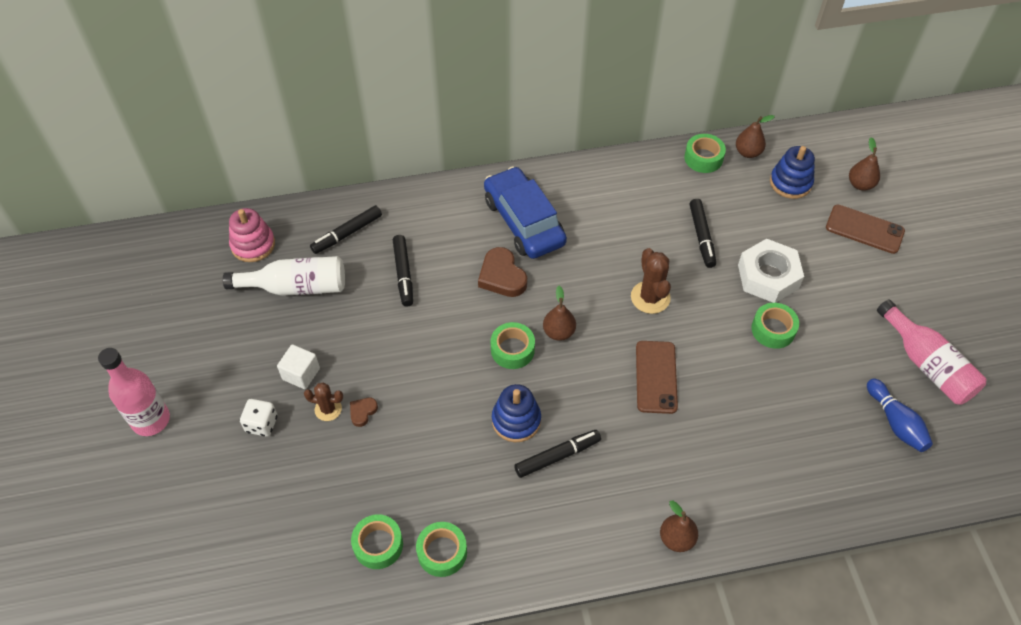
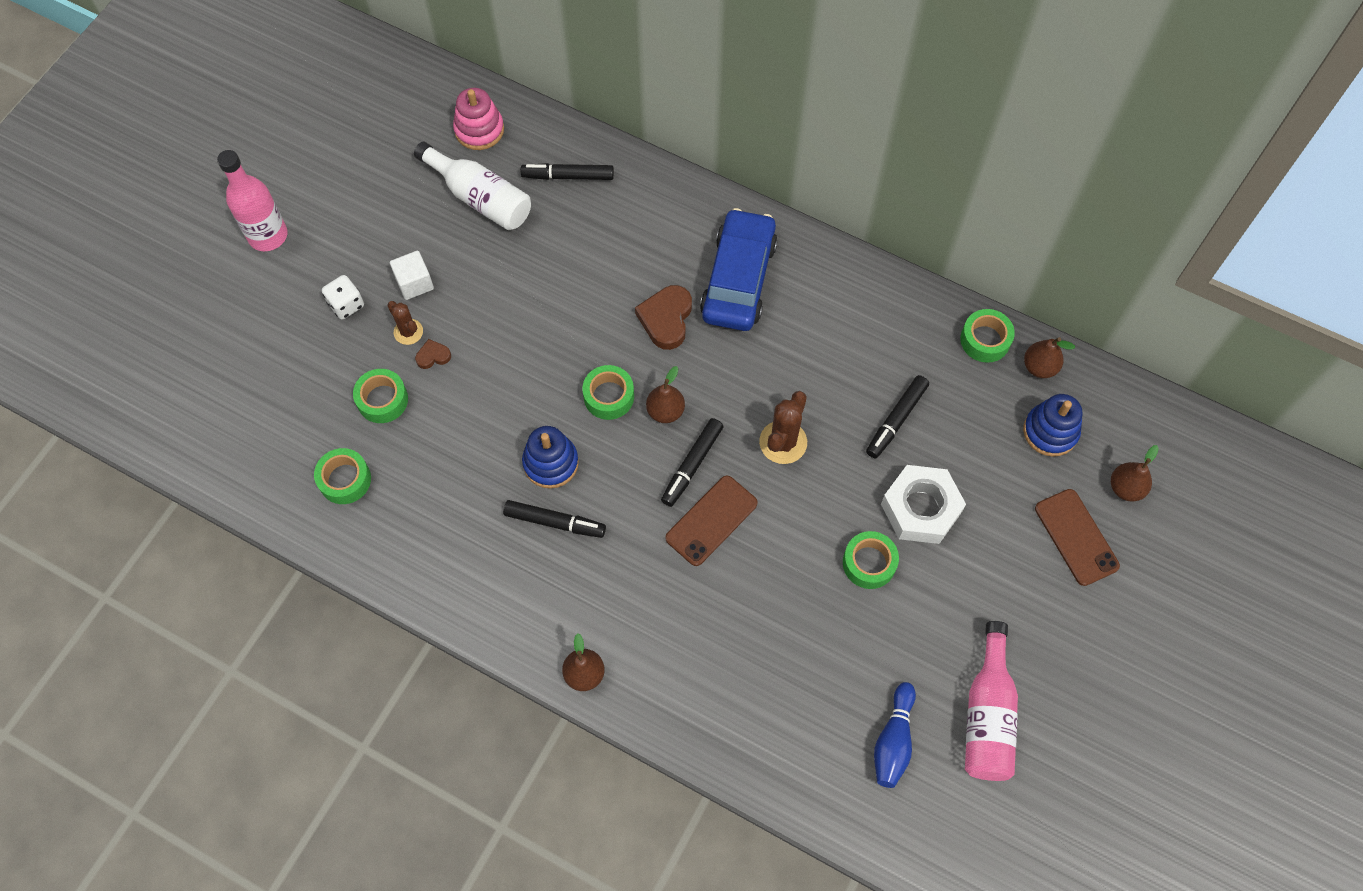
camera: 40 degrees right, 10 degrees up
black marker [393,235,413,307] -> black marker moved to [661,418,724,507]
green tape [416,522,467,577] -> green tape moved to [353,369,408,423]

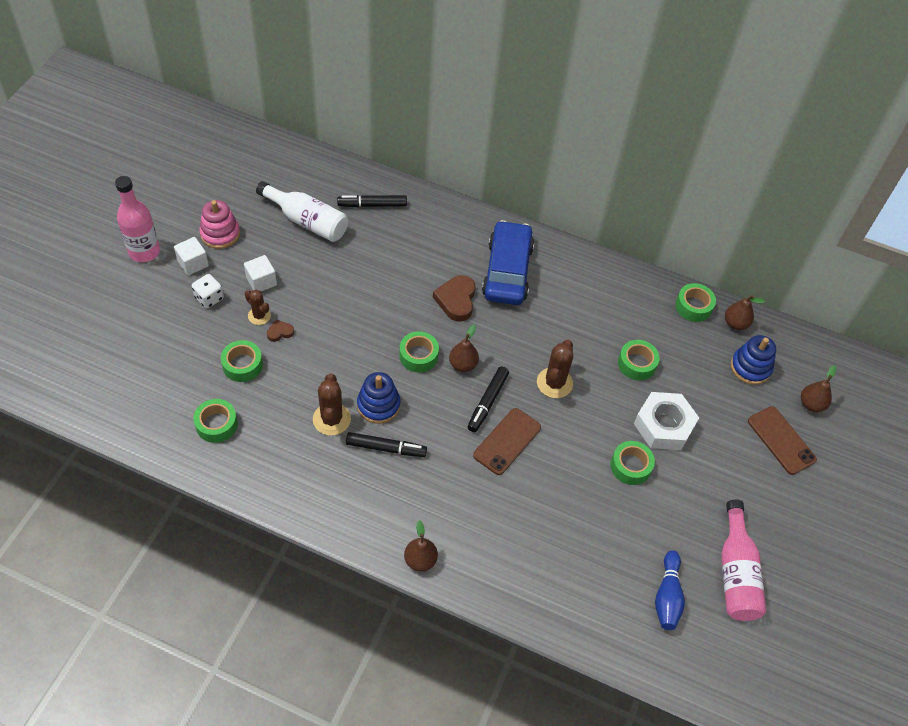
camera: 10 degrees left, 10 degrees down
pink stacking toy [453,88,504,150] -> pink stacking toy moved to [199,200,240,249]
black marker [866,375,929,458] -> green tape [618,340,660,380]
none -> white cube [174,237,209,275]
none -> brown cactus [313,374,351,436]

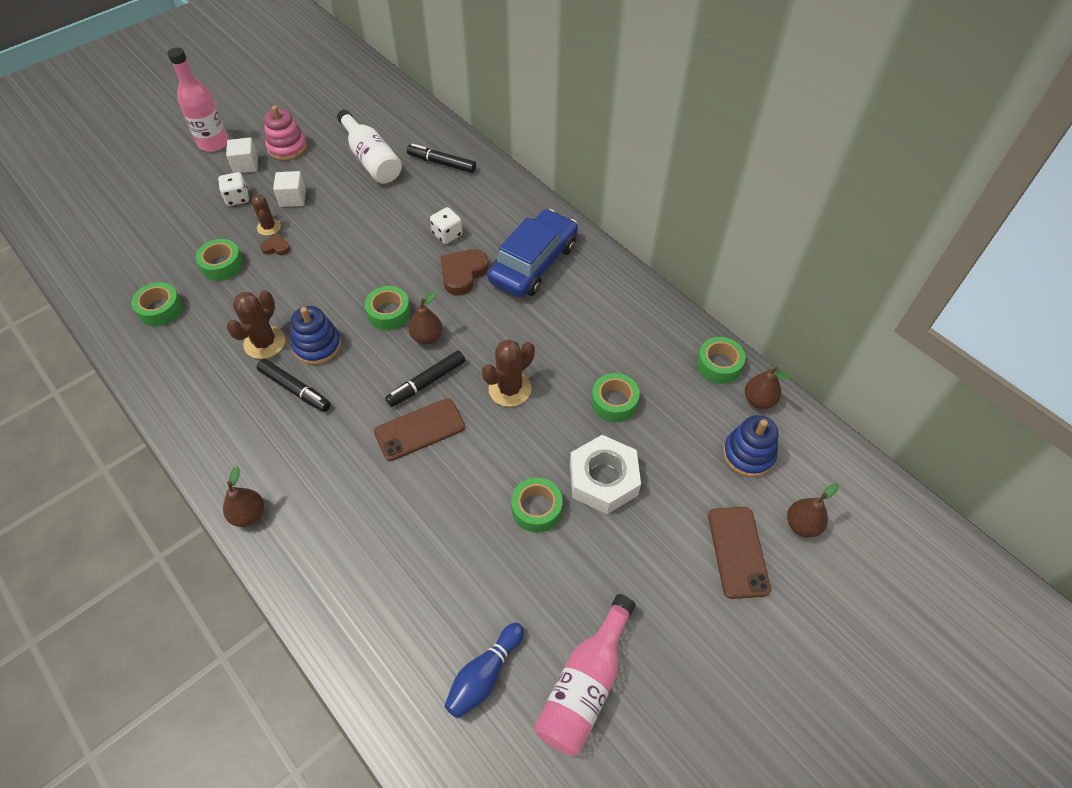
camera: 30 degrees right, 0 degrees up
none -> white dice [430,207,462,244]

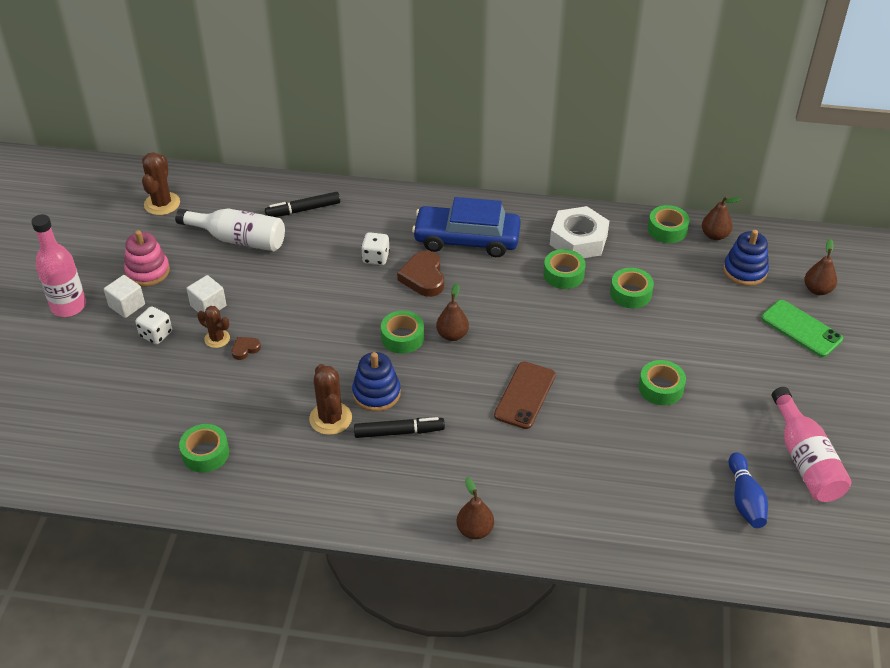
camera: 40 degrees left, 10 degrees down
green tape [196,239,243,281] -> green tape moved to [543,249,586,289]
black marker [385,350,465,407] -> none
brown cactus [482,339,535,407] -> brown cactus moved to [142,152,180,215]
blue car [487,209,578,297] -> blue car turned 75 degrees counterclockwise [412,197,521,257]
white nut [570,435,641,514] -> white nut moved to [550,206,609,258]
brown phone [708,507,771,599] -> green phone [761,300,843,357]

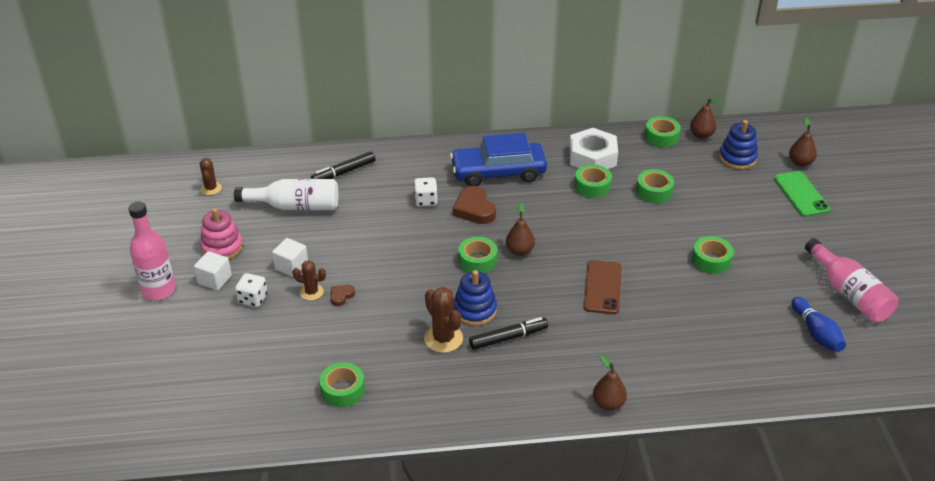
camera: 15 degrees left, 5 degrees down
brown cactus [142,152,180,215] -> brown cactus [200,158,222,195], size x0.64
green phone [761,300,843,357] -> green phone turned 45 degrees clockwise [774,171,830,217]

